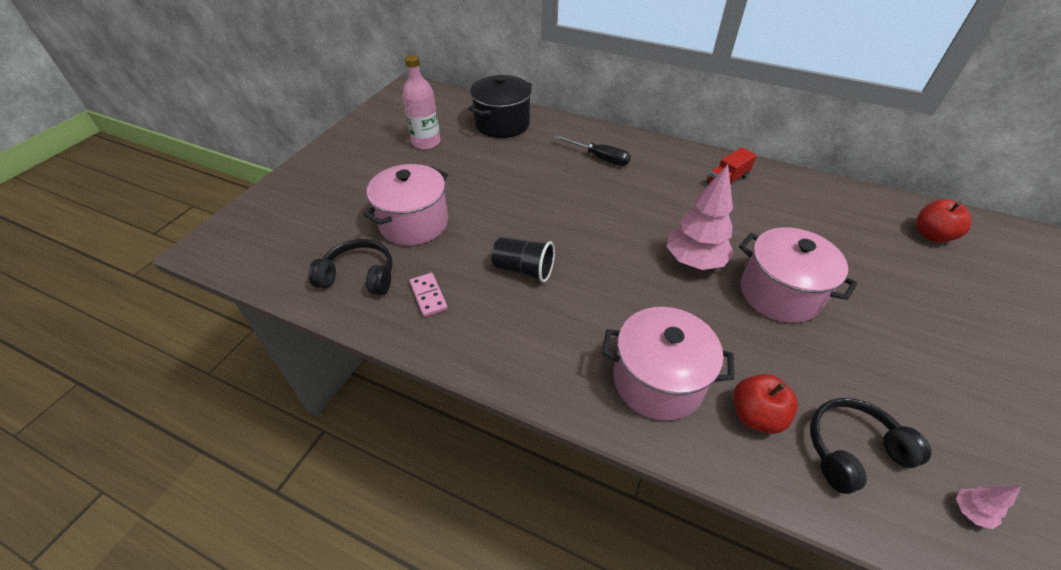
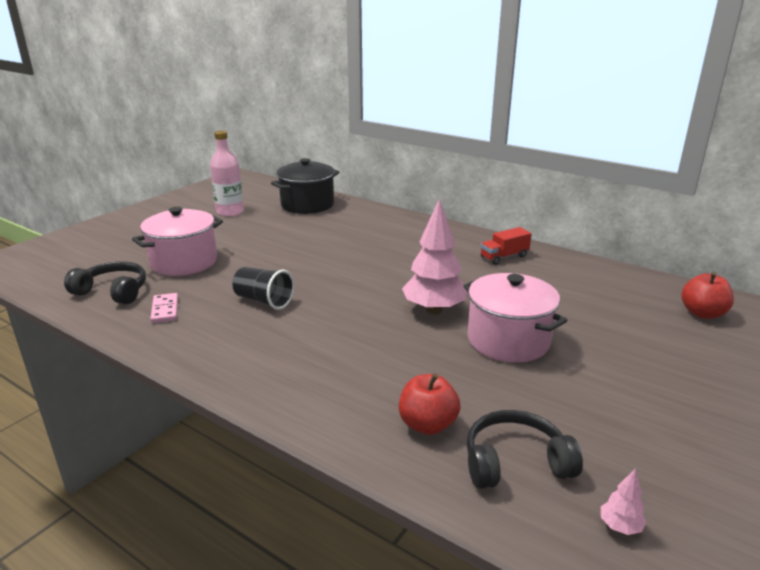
camera: 10 degrees right, 20 degrees down
black screwdriver [554,135,631,166] -> none
pink pot [602,307,734,421] -> none

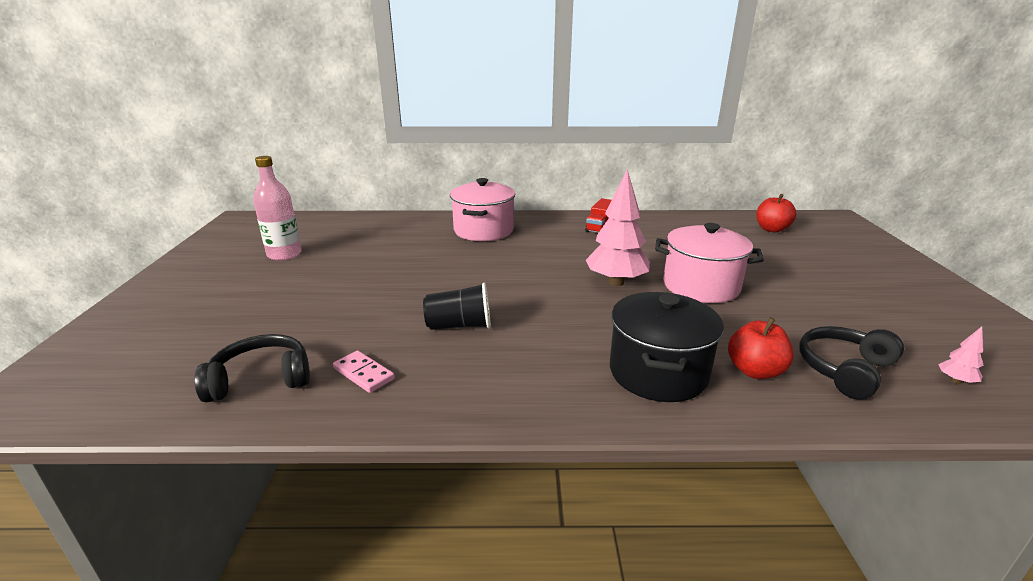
camera: 35 degrees left, 0 degrees up
pink pot [132,207,223,276] -> pink pot moved to [450,178,515,241]
black pot [271,158,339,214] -> black pot moved to [610,292,724,402]

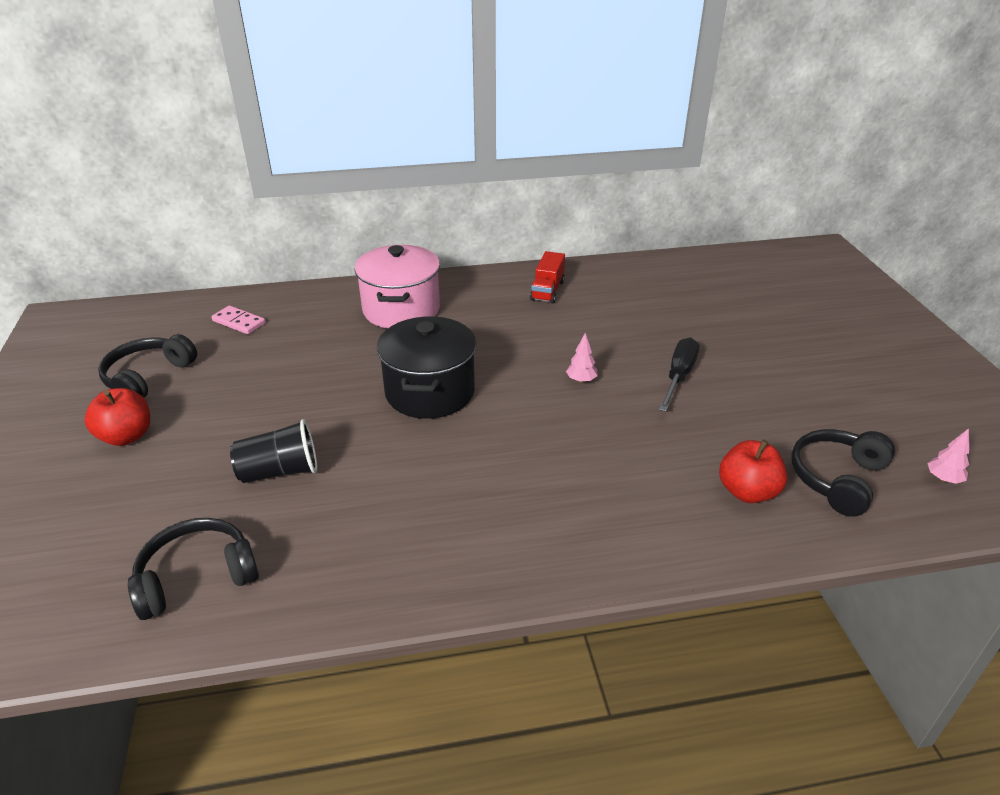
camera: 10 degrees left, 10 degrees up
pink bottle [253,156,302,261] -> black headphones [98,334,197,398]
pink domino [333,350,395,393] -> pink domino moved to [211,306,266,334]
black cup [423,283,491,330] -> black cup moved to [230,419,317,483]
pink tree [586,169,650,286] -> pink tree [566,333,598,383], size x0.42
black pot [610,292,724,402] -> black pot moved to [377,316,476,419]
pink pot [655,223,764,303] -> black screwdriver [659,337,699,412]
red apple [756,194,797,232] -> red apple moved to [85,388,150,446]

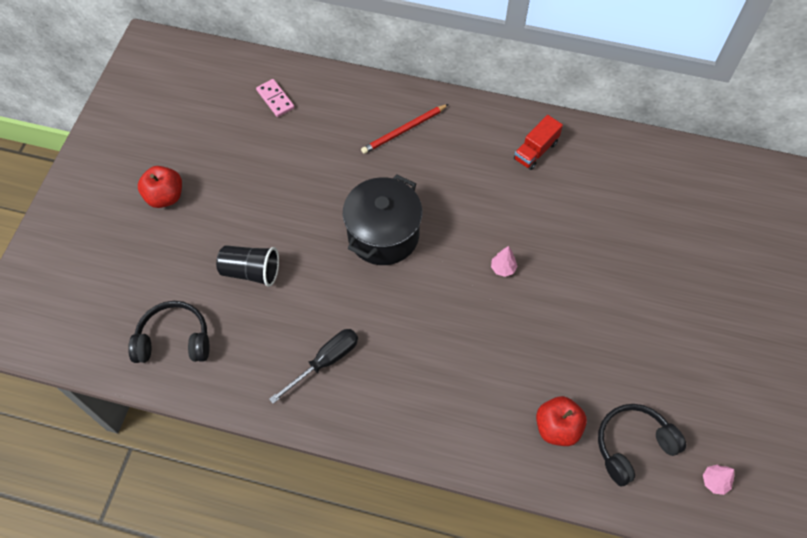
camera: 25 degrees right, 25 degrees up
black headphones [98,334,197,398] -> none
pink pot [354,245,440,328] -> red pencil [361,104,449,154]
black screwdriver [659,337,699,412] -> black screwdriver moved to [269,329,358,404]

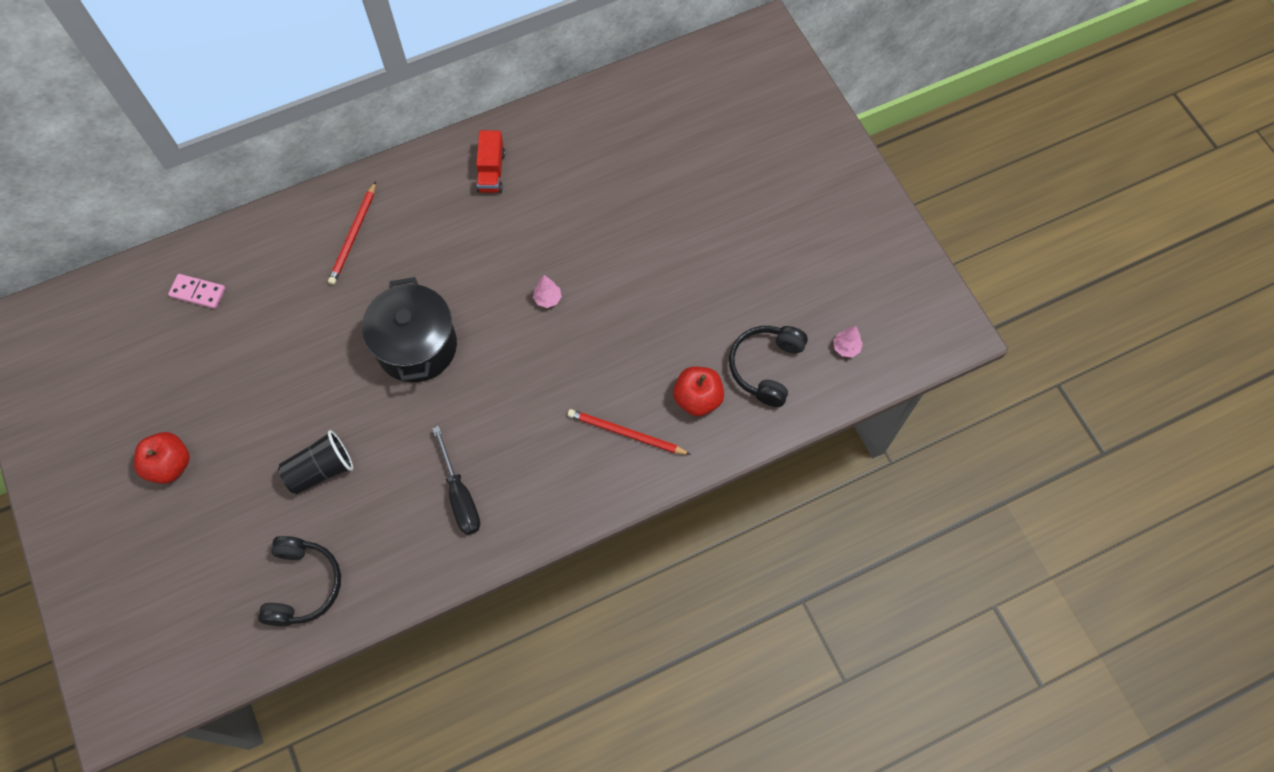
camera: 40 degrees left, 5 degrees up
black headphones [128,301,210,363] -> black headphones turned 135 degrees clockwise [258,536,341,626]
black screwdriver [269,329,358,404] -> black screwdriver turned 150 degrees clockwise [432,426,480,535]
none -> red pencil [568,409,691,455]

